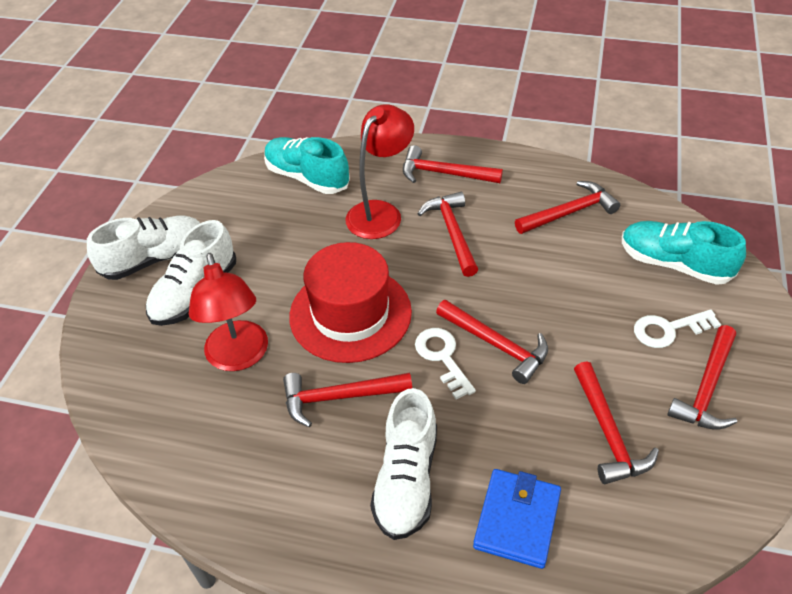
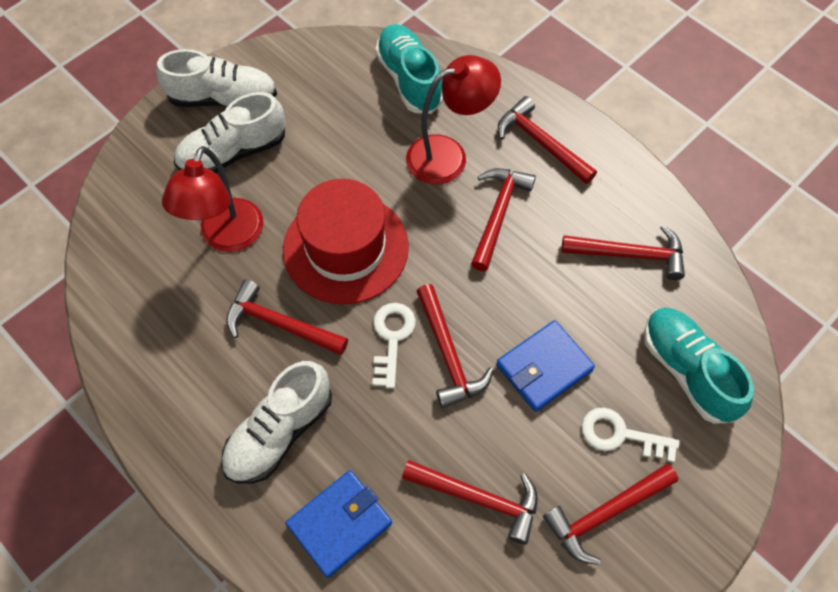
camera: 30 degrees right, 15 degrees up
red hammer [574,361,659,484] -> red hammer turned 90 degrees counterclockwise [402,460,538,544]
none -> blue wallet [496,320,595,412]

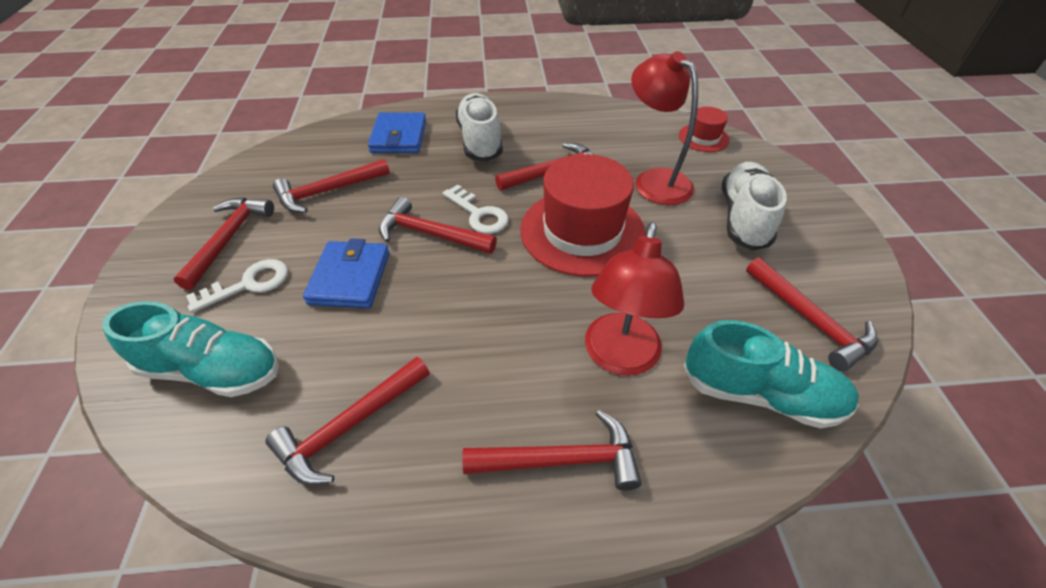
camera: 130 degrees right, 15 degrees down
white shoe [156,49,277,107] -> none
red hammer [471,168,536,271] -> red hammer moved to [746,257,878,372]
none -> red hat [679,107,730,152]

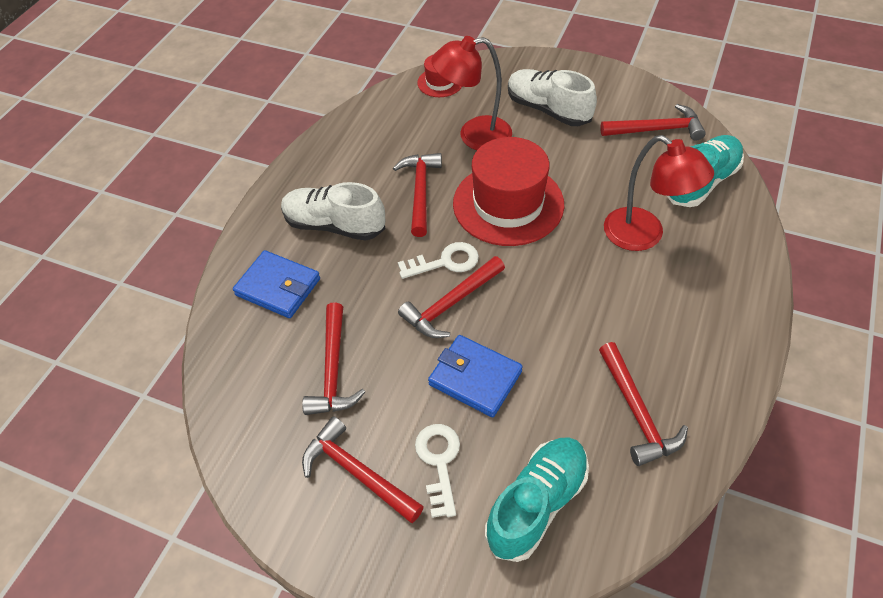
camera: 60 degrees left, 5 degrees up
red hammer [462,410,642,491] -> none

